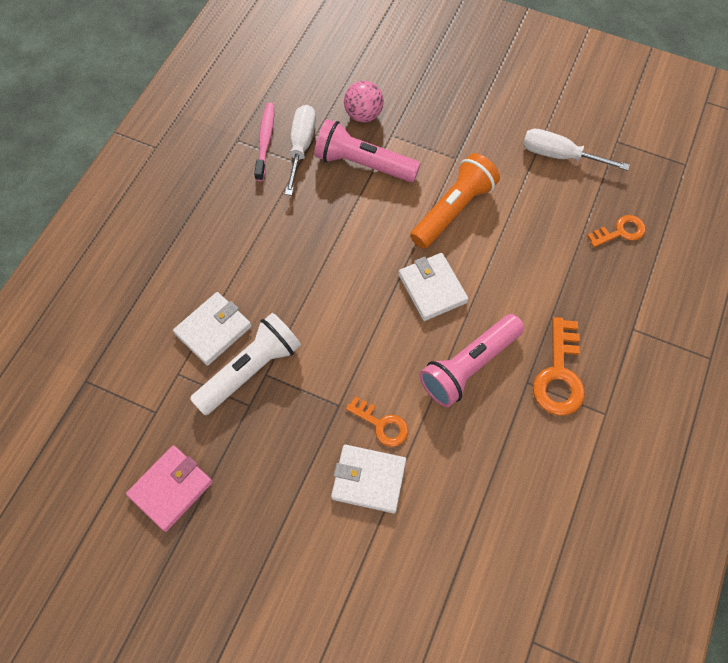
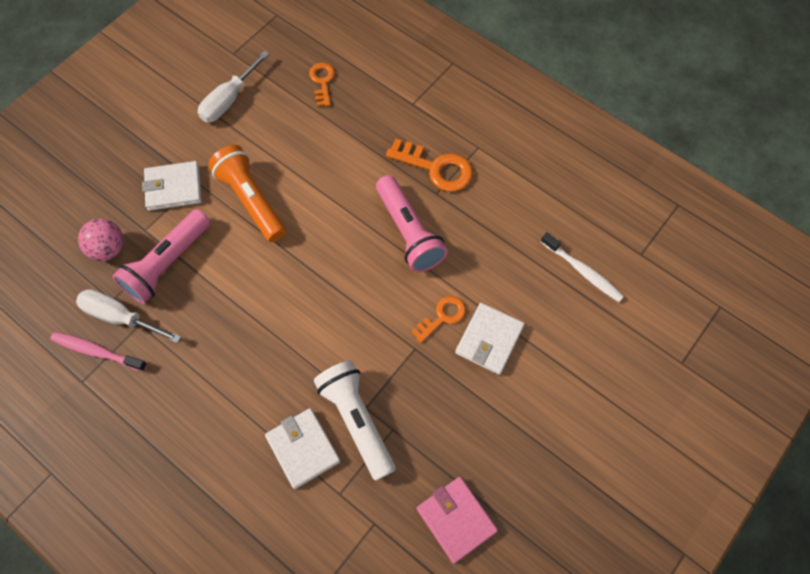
camera: 75 degrees left, 0 degrees up
white wallet [398,253,469,321] -> white wallet moved to [142,161,202,211]
none -> white toothbrush [541,232,624,302]

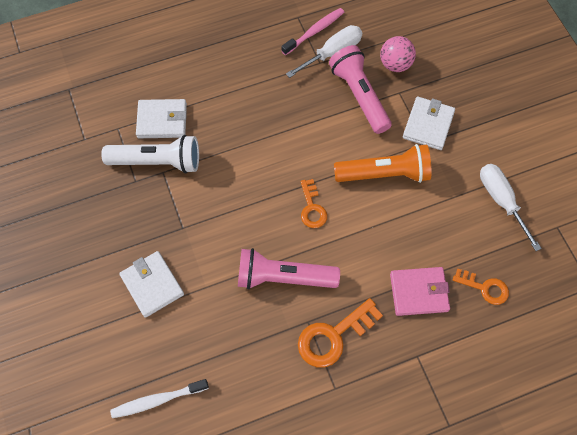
camera: 120 degrees right, 0 degrees up
orange key [411,296,466,343] -> orange key moved to [301,179,327,228]
pink wallet [417,477,498,564] -> pink wallet moved to [390,267,450,316]

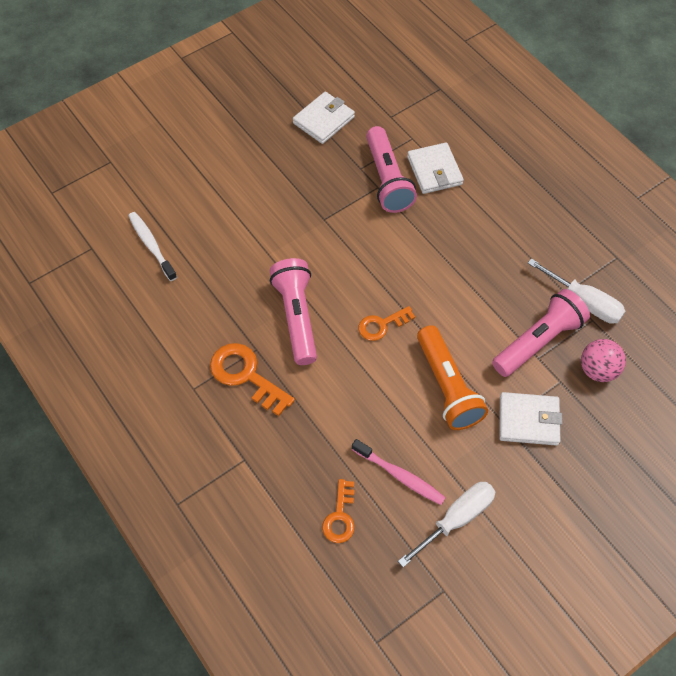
camera: 75 degrees right, 5 degrees down
white flashlight [101,135,199,174] -> pink flashlight [366,126,417,213]
white wallet [119,251,184,318] -> white wallet moved to [293,92,355,144]
pink toothbrush [281,8,344,55] -> pink toothbrush moved to [352,439,446,505]
pink wallet [390,267,450,316] -> none

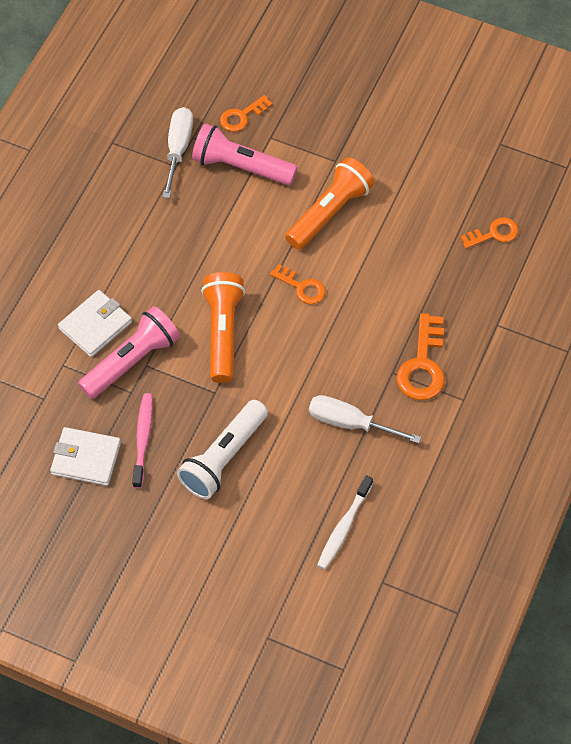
camera: 120 degrees left, 0 degrees up
pink flashlight [270,258,317,365] -> none
pink toothbrush [352,439,446,505] -> pink toothbrush moved to [132,393,153,488]
white screwdriver [398,482,495,567] -> white screwdriver moved to [309,395,421,444]
white wallet [499,392,562,446] -> none
pink ball [581,339,626,382] -> orange key [220,95,272,132]
none -> white flashlight [177,400,268,499]
none -> orange flashlight [201,272,245,383]

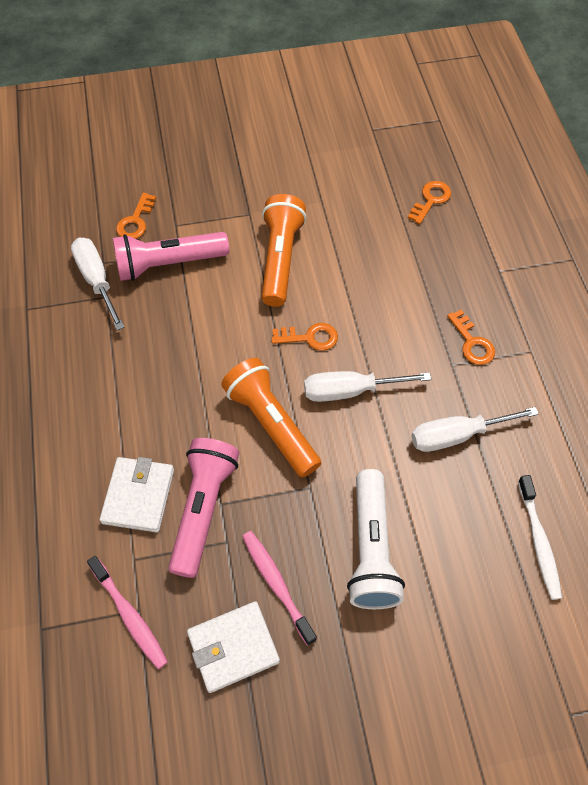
camera: 35 degrees left, 0 degrees up
orange key [396,313,445,400] -> orange key [447,310,495,365], size x0.63
none -> pink toothbrush [87,556,168,669]
none -> white screwdriver [304,371,431,402]

